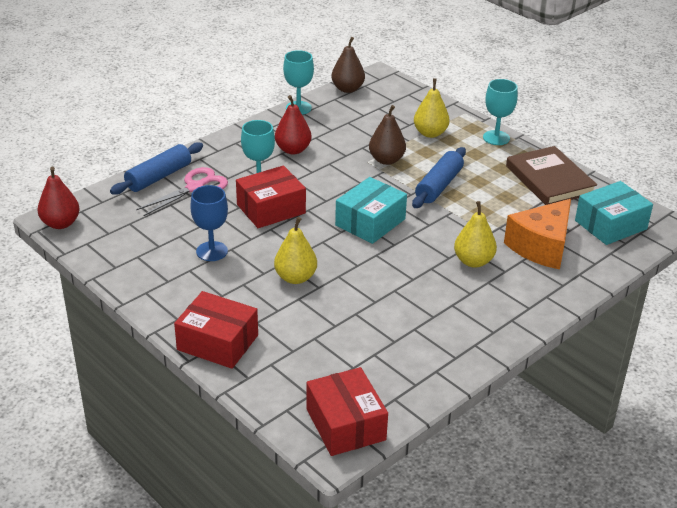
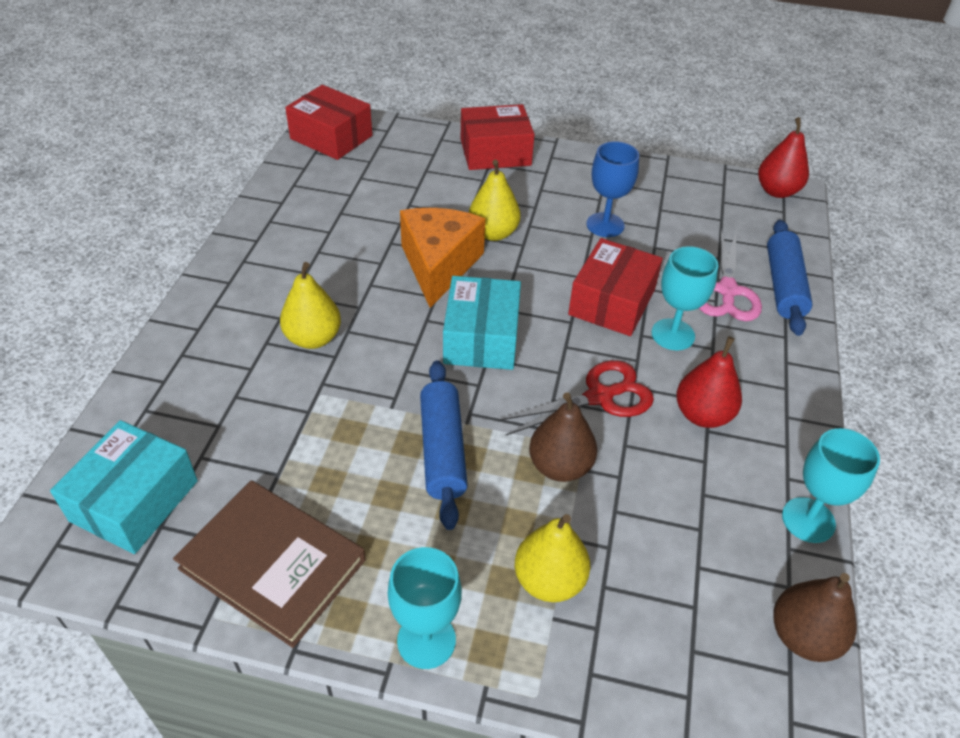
camera: 145 degrees right, 10 degrees up
orange cheese [504,199,571,269] -> orange cheese moved to [400,208,485,308]
none -> red scissors [498,360,654,435]

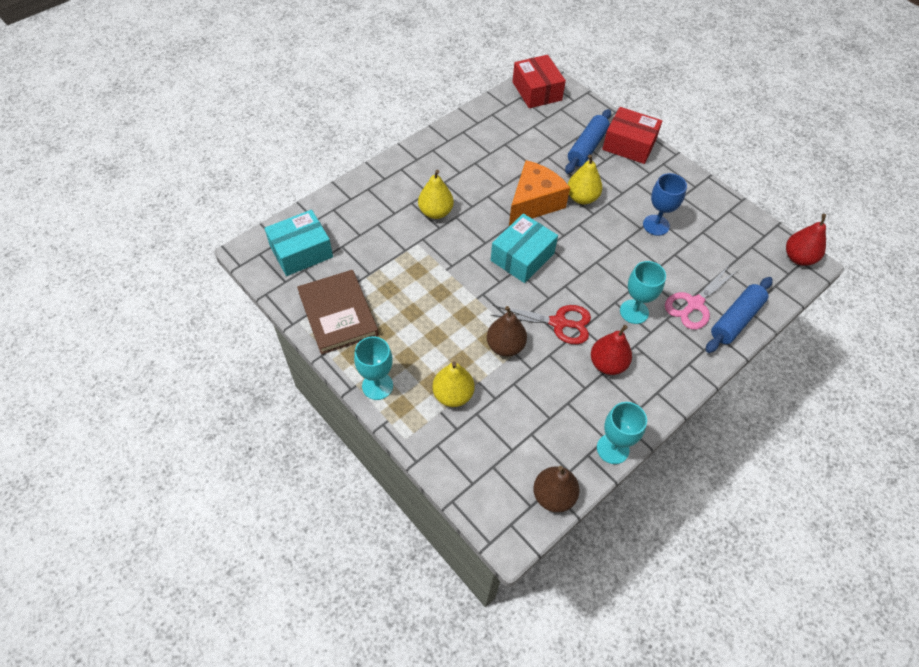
camera: 35 degrees right, 10 degrees up
blue rolling pin [420,360,468,530] -> blue rolling pin moved to [565,109,611,174]
red box [568,238,663,336] -> none

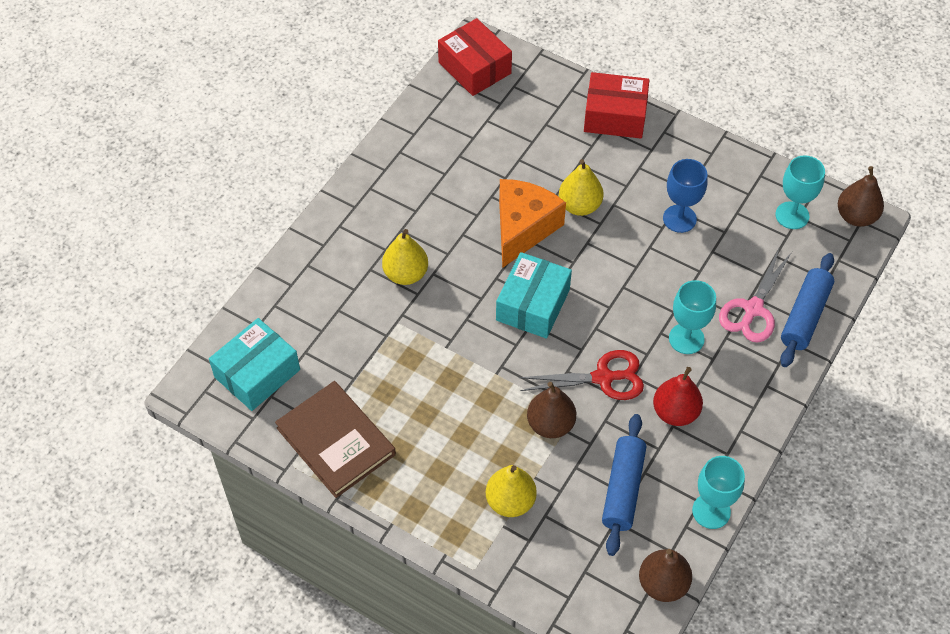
camera: 15 degrees left, 0 degrees up
turquoise goblet [354,336,393,400] -> turquoise goblet moved to [775,155,825,229]
blue rolling pin [565,109,611,174] -> blue rolling pin moved to [602,414,646,556]
red pear [786,214,826,266] -> brown pear [838,166,884,227]

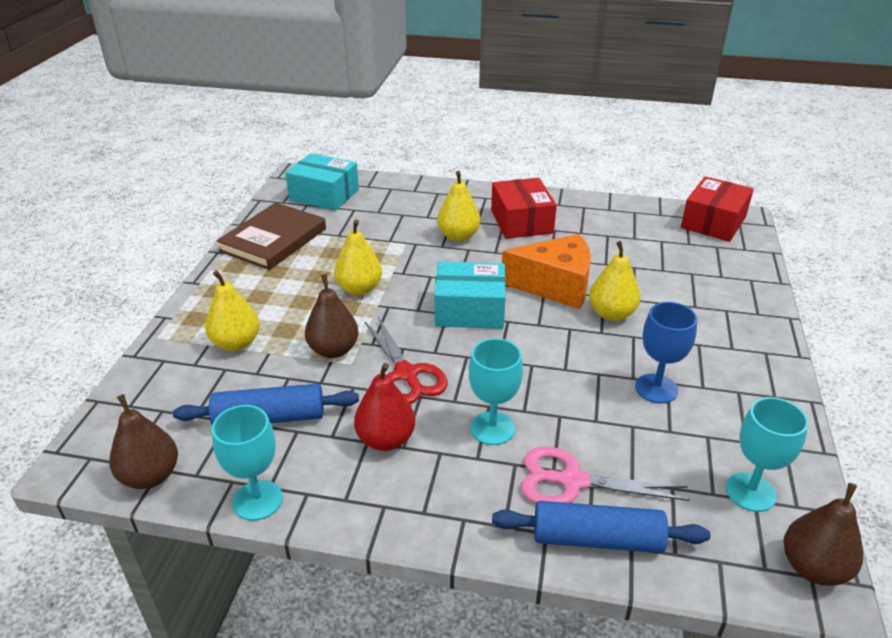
camera: 70 degrees right, 20 degrees down
red box [584,72,649,139] -> red box moved to [491,178,557,239]
none -> yellow pear [334,219,382,295]

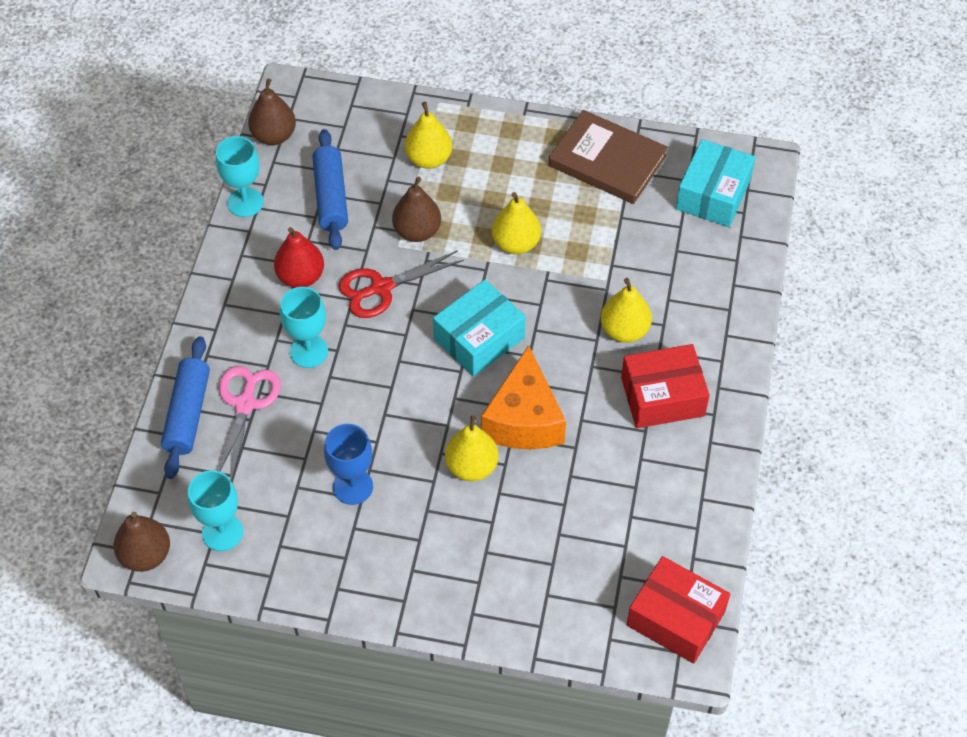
camera: 90 degrees right, 20 degrees up
turquoise box [434,262,506,329] -> turquoise box turned 45 degrees clockwise [433,280,526,377]

